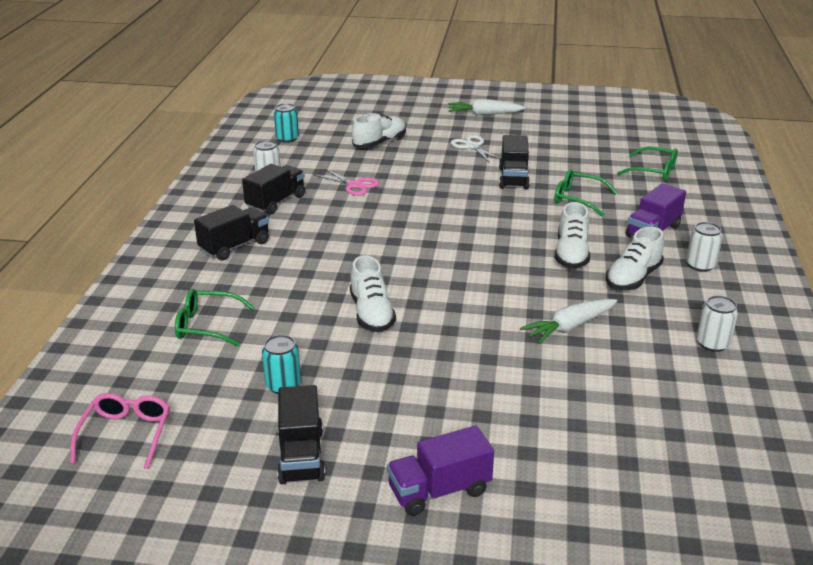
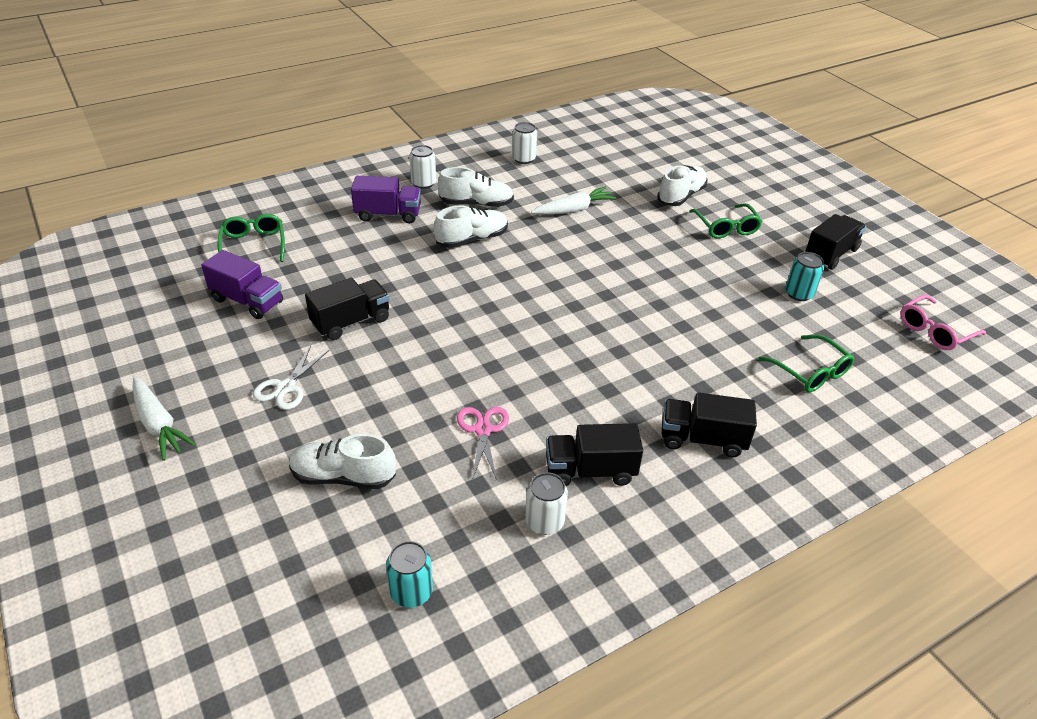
camera: 130 degrees left, 10 degrees up
white shoe [350,256,396,332] -> white shoe moved to [657,165,707,206]
purple truck [387,426,494,516] -> purple truck moved to [201,250,283,319]
white carrot [520,299,617,344] -> white carrot turned 45 degrees counterclockwise [531,186,618,215]
green glasses [555,169,618,217] -> green glasses moved to [689,203,763,238]

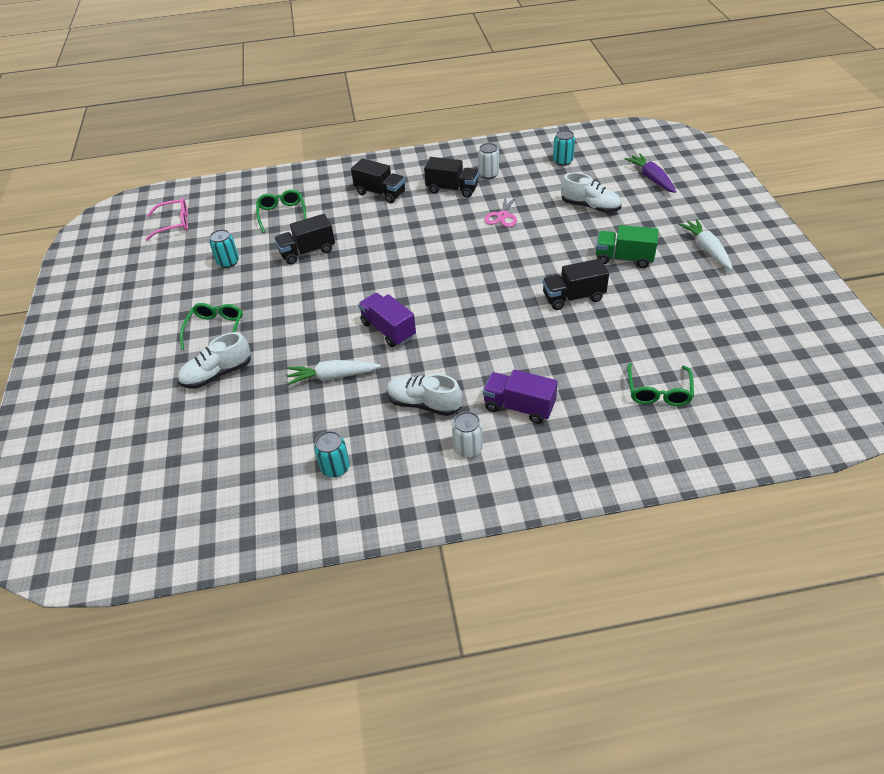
camera: 155 degrees left, 5 degrees up
purple truck [201,250,283,319] -> purple truck moved to [358,293,416,347]
white scissors [253,346,329,410] -> green truck [596,225,658,268]
white shoe [434,205,508,248] -> none
white can [512,122,537,164] -> turquoise can [314,431,350,478]
black truck [805,214,866,270] -> black truck moved to [274,214,335,264]
none -> purple carrot [625,153,676,193]

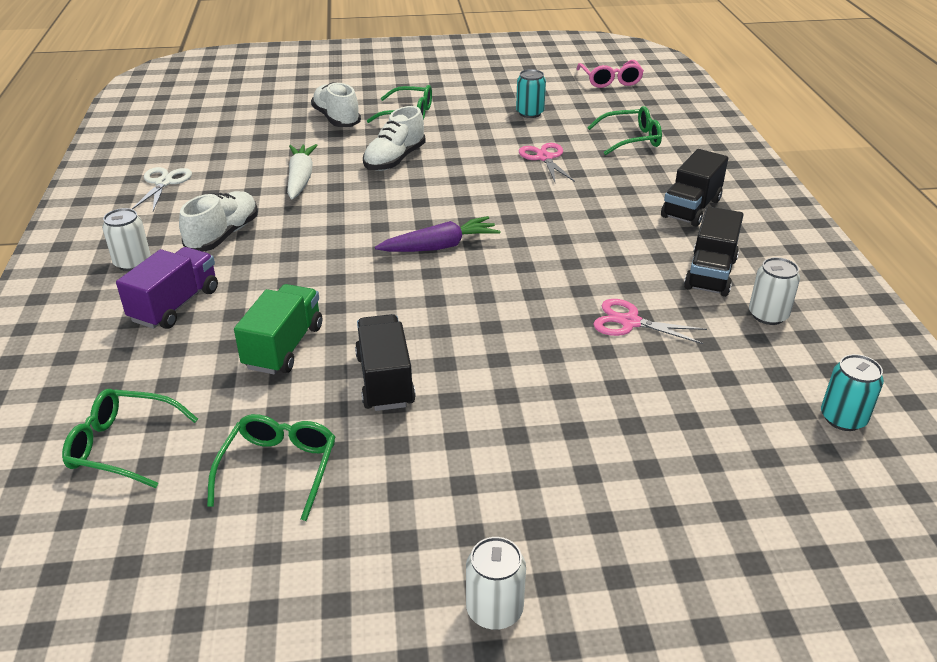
camera: 90 degrees right, 10 degrees down
black truck [274,214,335,264] -> pink scissors [519,143,575,182]
turquoise can [314,431,350,478] -> white scissors [132,167,192,211]
purple truck [358,293,416,347] -> none
white shoe [561,172,621,213] -> white shoe moved to [363,106,425,171]
green truck [596,225,658,268] -> green truck moved to [234,284,322,374]
purple carrot [625,153,676,193] -> purple carrot moved to [375,216,500,252]
white carrot [679,219,733,270] -> white can [466,537,526,630]
none -> green glasses [207,414,335,521]

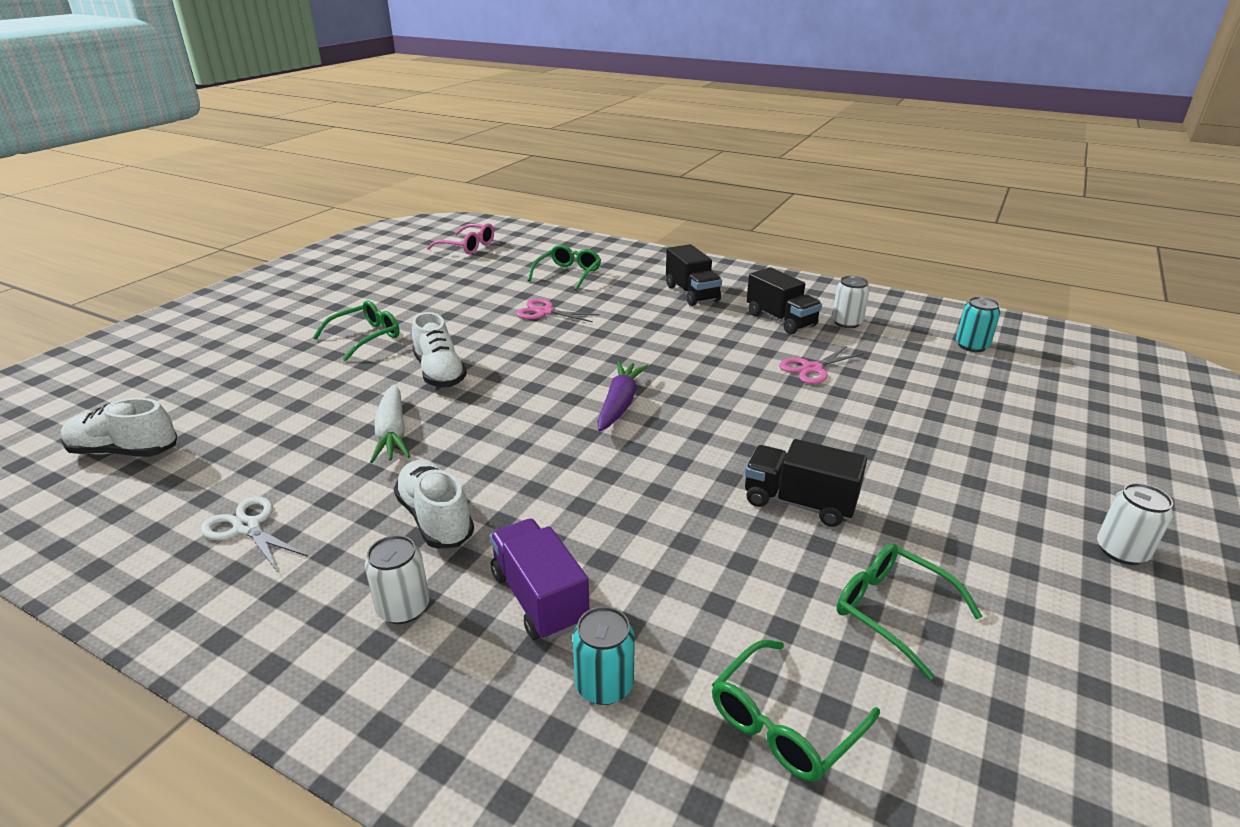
camera: 55 degrees left, 5 degrees down
green truck [234,284,322,374] -> none
white carrot [287,144,318,199] -> white carrot turned 135 degrees counterclockwise [370,384,411,463]
white shoe [311,82,361,127] -> white shoe moved to [61,398,177,457]
turquoise can [516,69,546,118] -> turquoise can moved to [573,606,635,705]

